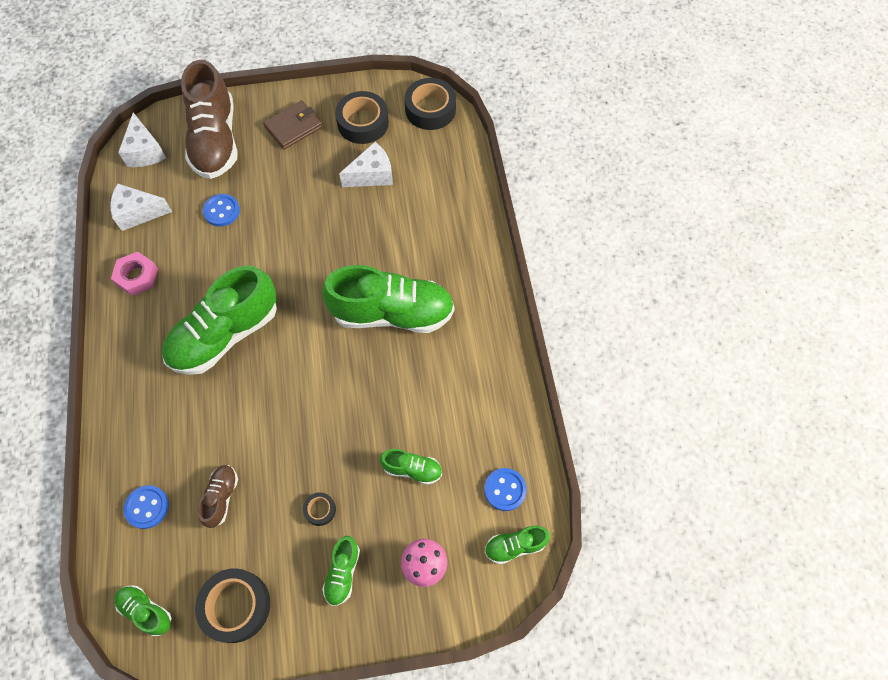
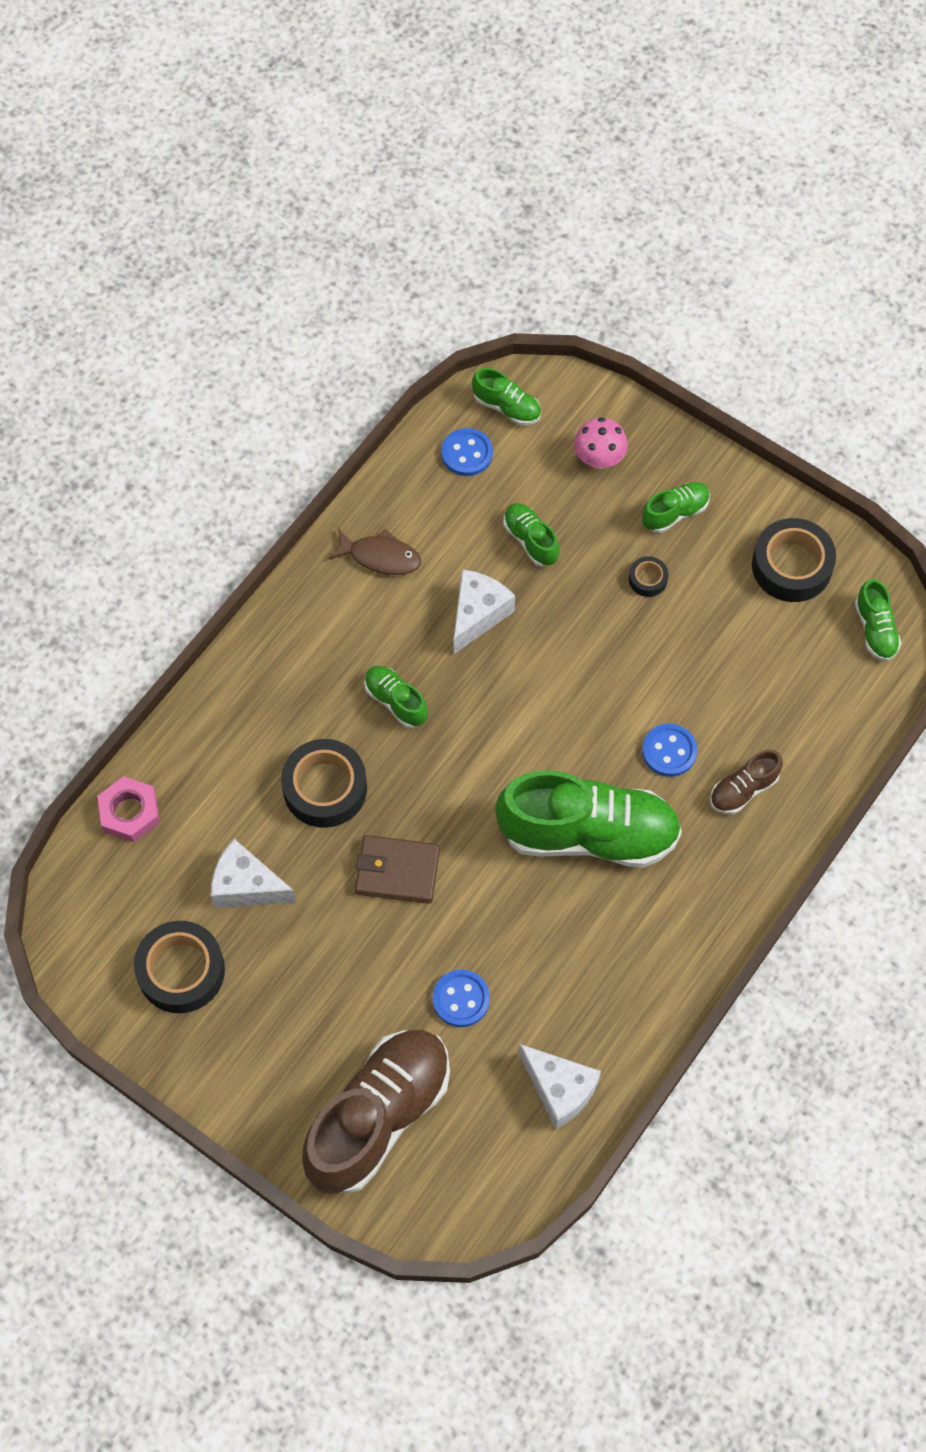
camera: 135 degrees left, 0 degrees up
pink nut [111,252,158,296] -> pink nut moved to [97,776,160,842]
white cheese [118,112,166,167] -> white cheese moved to [454,569,515,654]
blue button [124,485,169,529] -> blue button moved to [642,724,697,777]
brown shoe [197,465,238,528] -> brown shoe moved to [710,750,783,814]
brown wallet [263,101,322,150] -> brown wallet moved to [355,835,440,904]
green shoe [322,265,454,333] -> green shoe [364,666,428,728], size x0.45
black tape [404,78,456,130] -> black tape moved to [281,739,367,828]
none -> brown fish [328,528,421,575]

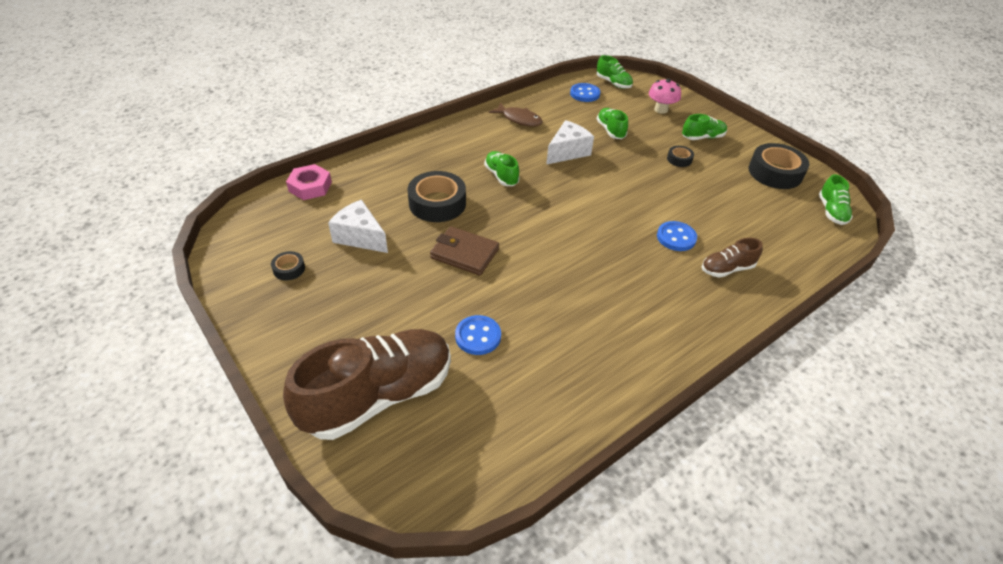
camera: 15 degrees right, 20 degrees down
black tape [134,921,225,1013] -> black tape [271,251,305,281], size x0.48
green shoe [495,770,682,868] -> none
white cheese [519,1044,601,1129] -> none

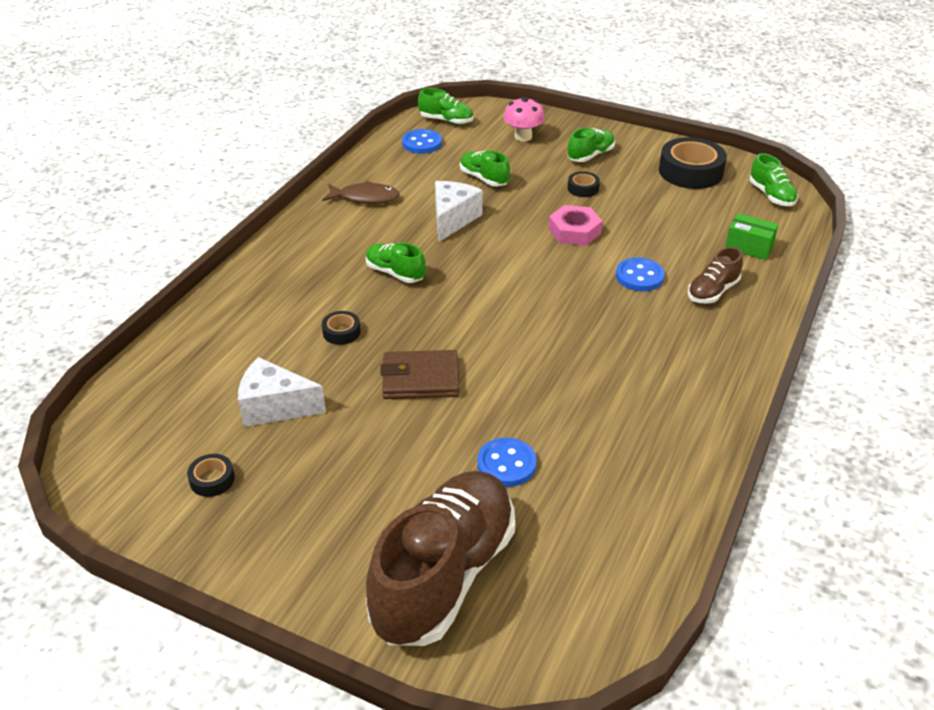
camera: 25 degrees left, 5 degrees down
pink nut [286,164,332,200] -> pink nut moved to [548,205,602,246]
black tape [408,171,466,222] -> black tape [322,311,361,345], size x0.48
none -> green box [725,213,779,260]

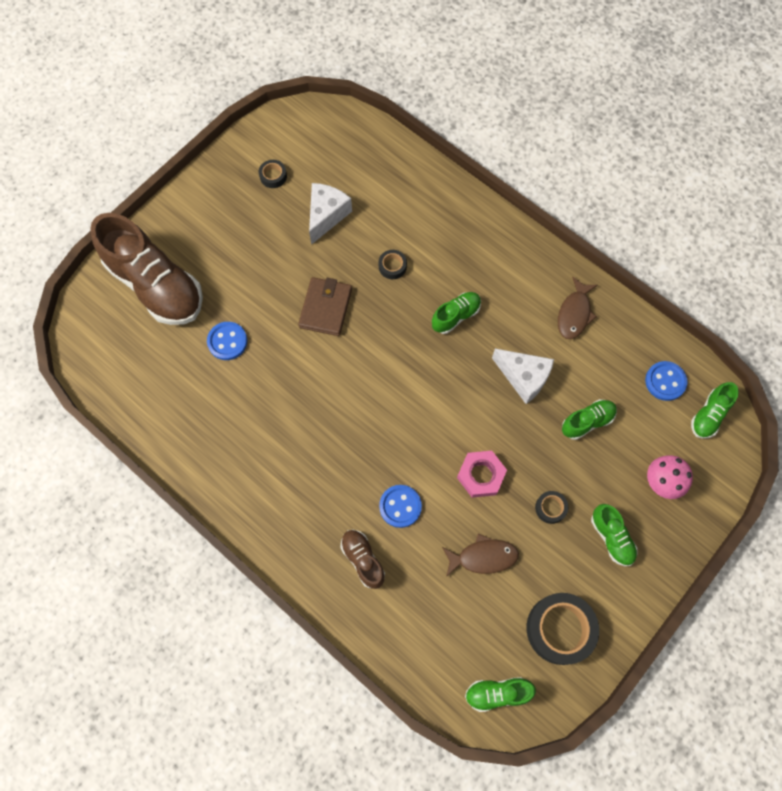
camera: 105 degrees right, 30 degrees up
green box [725,213,779,260] -> none
none -> brown fish [442,534,519,577]

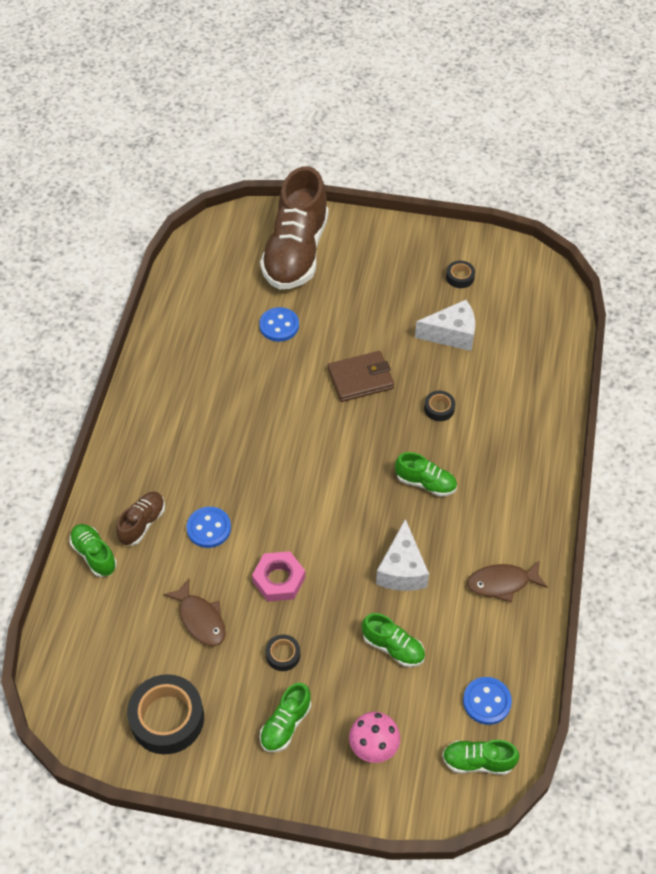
camera: 60 degrees right, 15 degrees down
green shoe [465,677,536,712] -> green shoe moved to [70,524,117,577]

